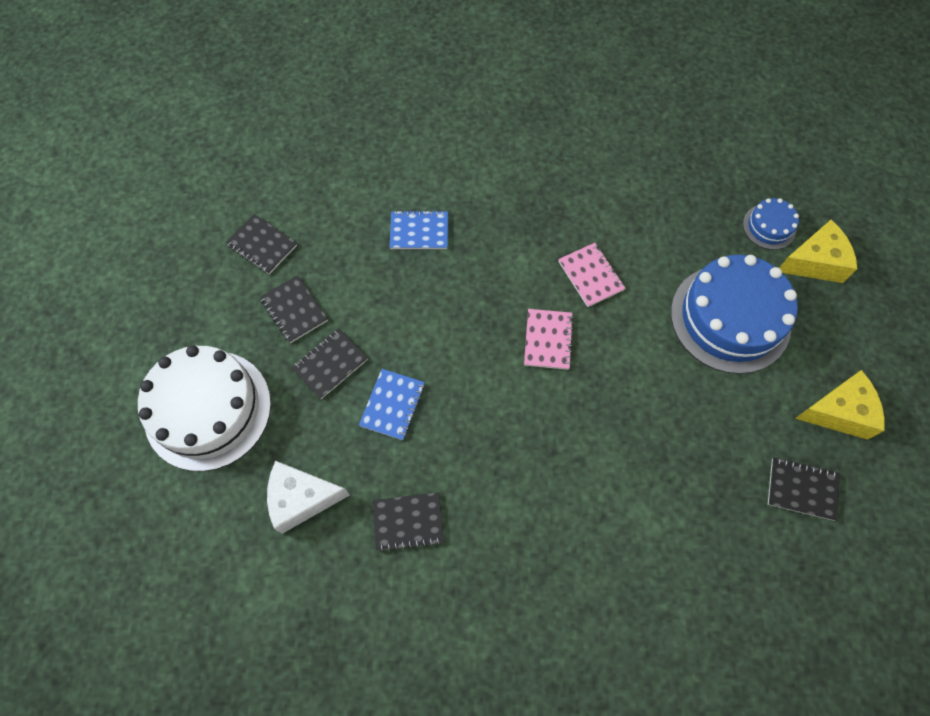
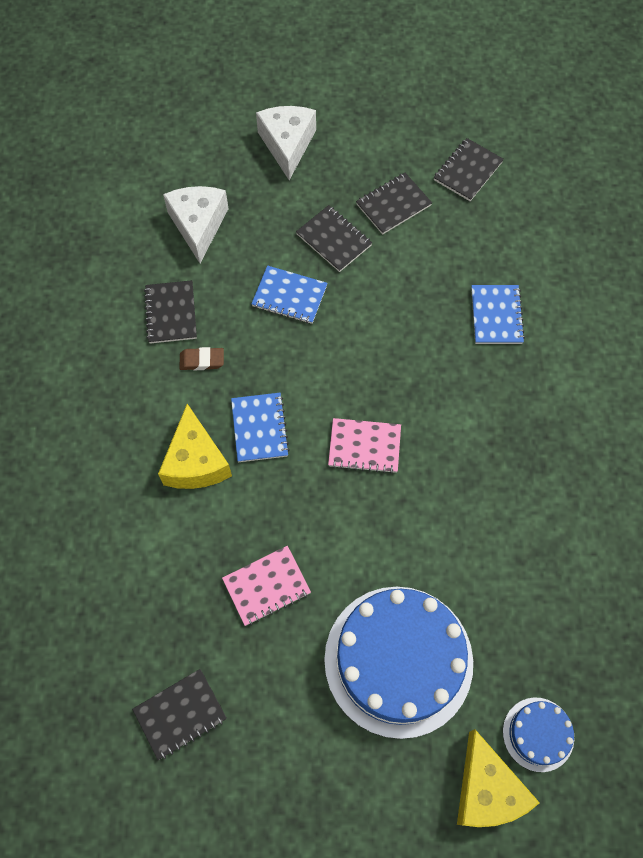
camera: 90 degrees right, 0 degrees up
white cake [138,345,271,471] -> white cheese [256,106,316,180]
pink notebook [558,243,626,307] -> pink notebook moved to [222,546,311,626]
black notebook [768,457,840,521] -> black notebook turned 45 degrees clockwise [132,669,227,760]
yellow cheese [795,370,885,440] -> yellow cheese moved to [158,404,232,489]
none -> brown eraser [179,347,224,370]
none -> blue notebook [231,393,290,462]

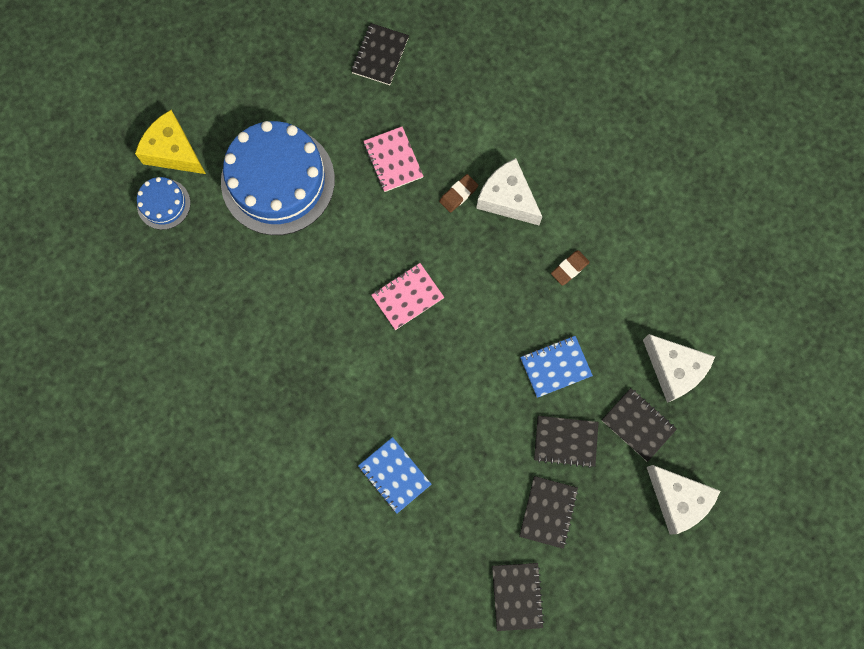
camera: 140 degrees right, 10 degrees up
black notebook [144,280,197,344] -> black notebook moved to [602,388,677,462]
yellow cheese [158,404,232,489] -> white cheese [476,158,542,225]
pink notebook [222,546,311,626] -> pink notebook turned 45 degrees counterclockwise [363,127,423,192]
blue notebook [231,393,290,462] -> none
none -> brown eraser [439,174,478,213]

